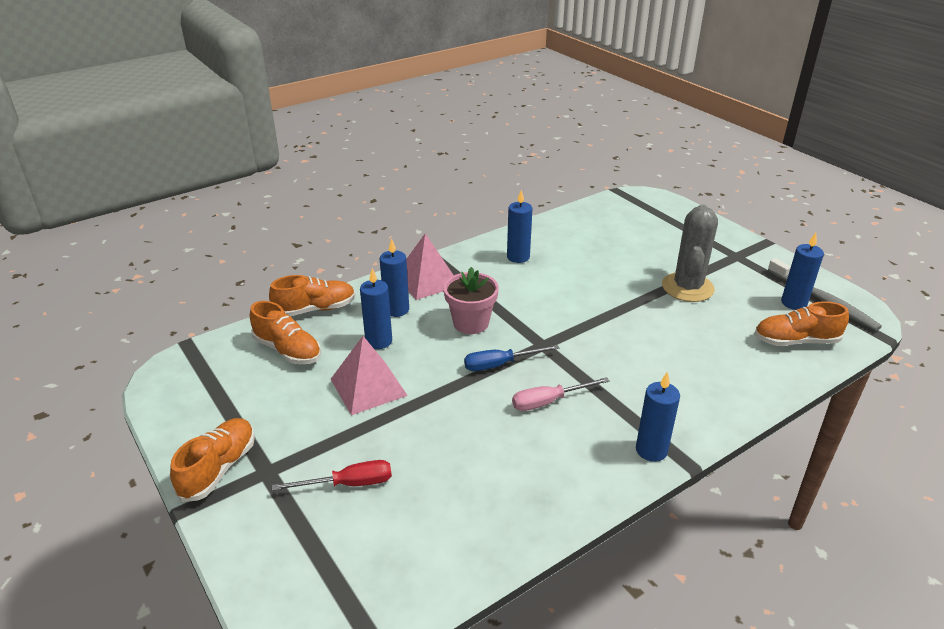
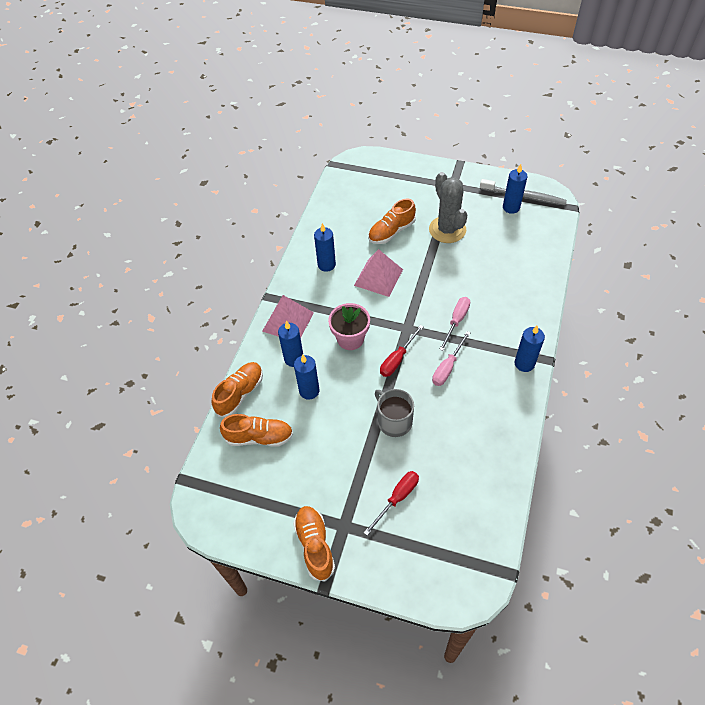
camera: 35 degrees left, 20 degrees up
pink pyramid [331,336,408,415] -> pink pyramid moved to [354,249,403,297]
blue screwdriver [464,345,559,371] -> red screwdriver [380,325,424,377]
orange shoe [754,301,849,346] -> orange shoe moved to [368,198,416,244]
none -> grey mug [375,389,414,437]
none -> pink screwdriver [439,297,470,351]

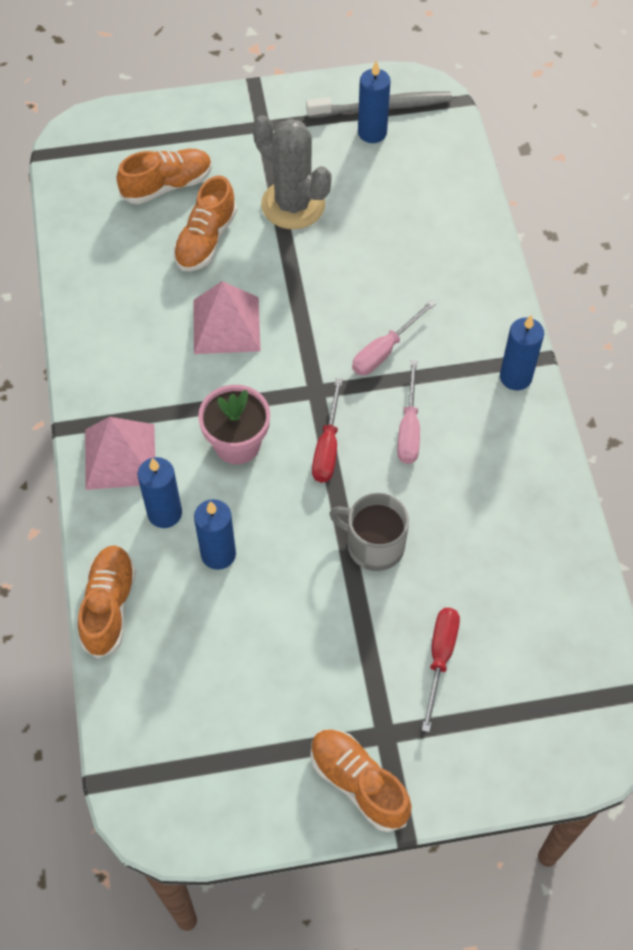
camera: 30 degrees left, 5 degrees up
orange shoe [220,414,293,447] -> orange shoe moved to [117,149,212,204]
blue candle [314,223,336,272] -> none
pink screwdriver [439,297,470,351] -> pink screwdriver turned 135 degrees counterclockwise [352,300,435,375]

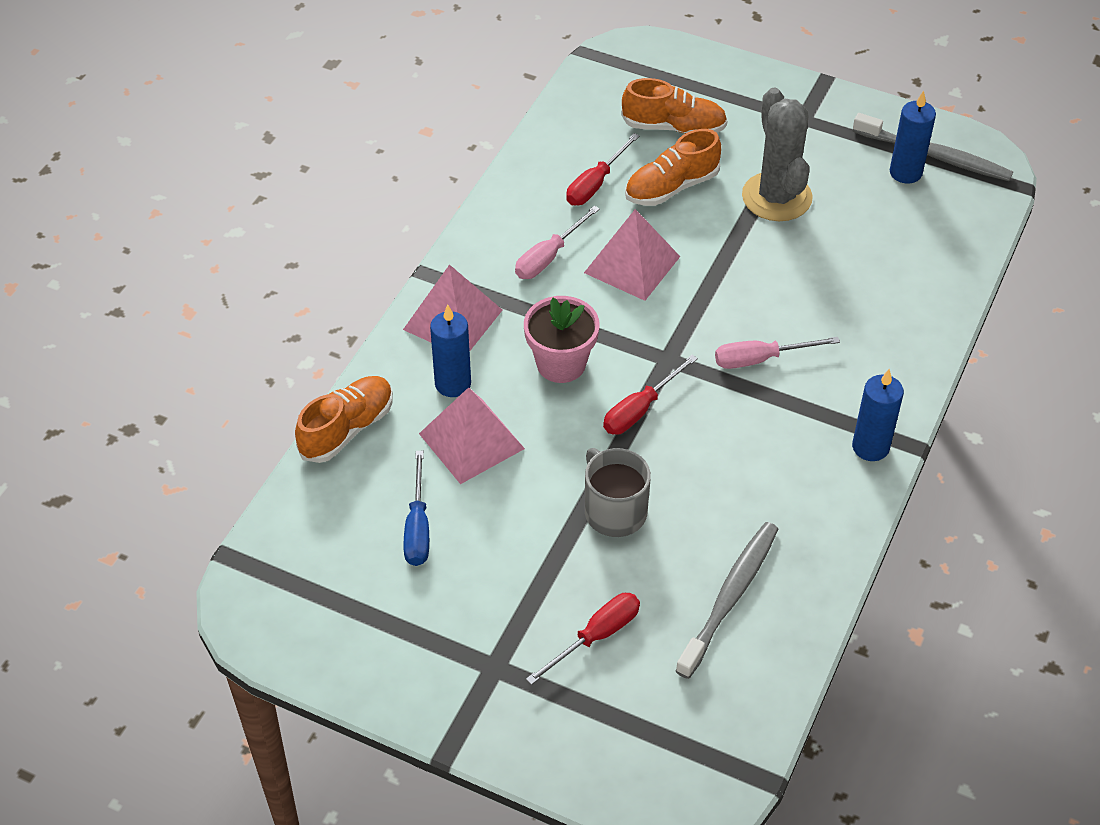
camera: 35 degrees right, 10 degrees down
blue candle [194,499,236,570] -> pink pyramid [419,387,525,484]
orange shoe [311,729,412,832] -> none
pink screwdriver [397,360,420,464] -> pink screwdriver moved to [515,206,600,279]
none -> blue screwdriver [403,451,429,566]
none -> red screwdriver [566,133,639,205]
none -> grey toothbrush [676,522,778,679]

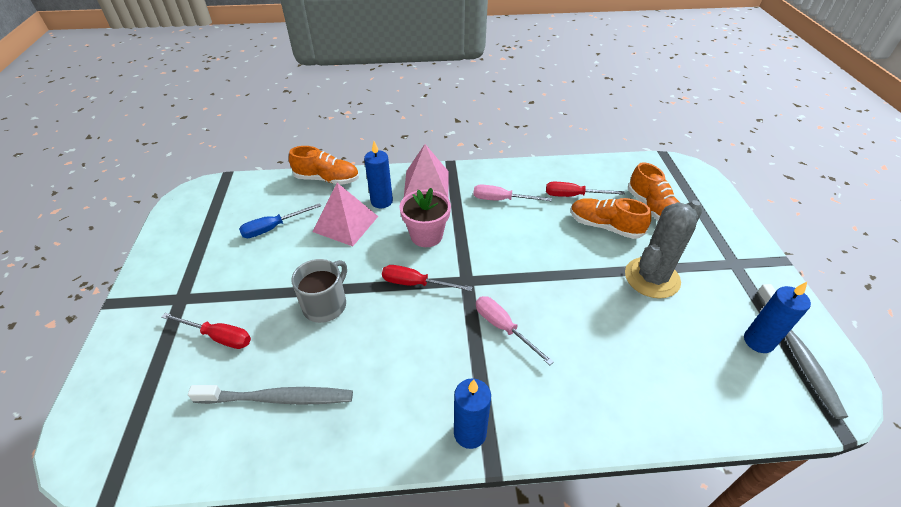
camera: 60 degrees right, 5 degrees down
pink pyramid [584,209,680,301] -> none

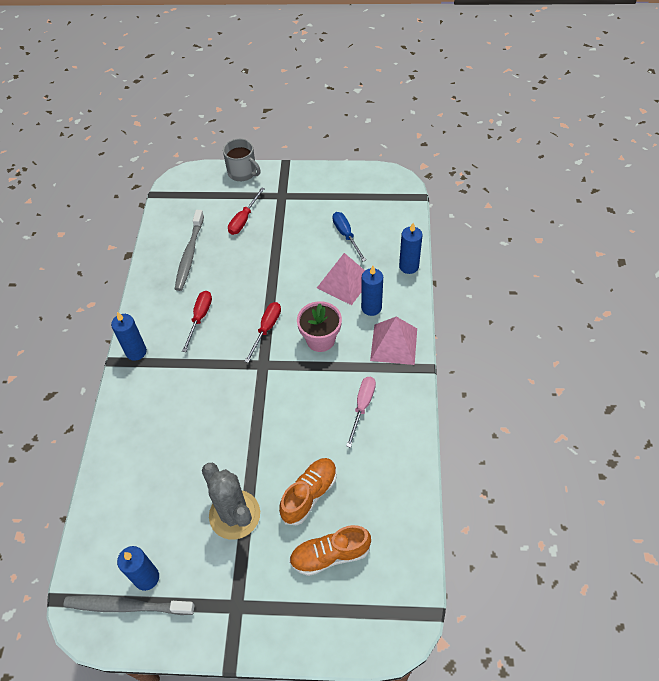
camera: 100 degrees right, 10 degrees up
orange shoe [289,146,359,185] -> blue candle [399,223,423,274]
grey mug [291,259,347,323] -> grey mug moved to [223,139,261,181]
pink screwdriver [476,296,554,365] -> none
red screwdriver [546,182,625,197] -> red screwdriver moved to [182,291,212,352]

